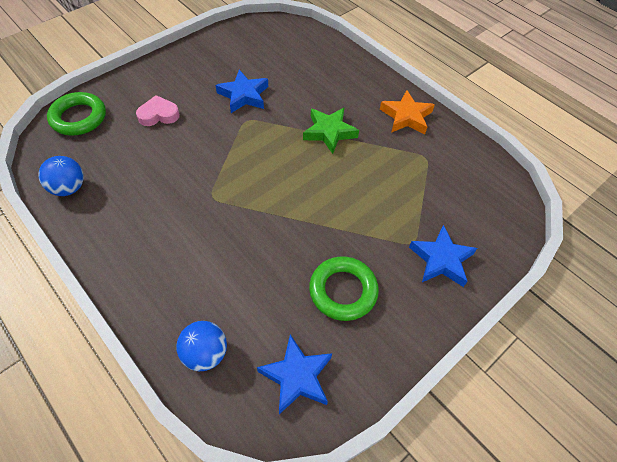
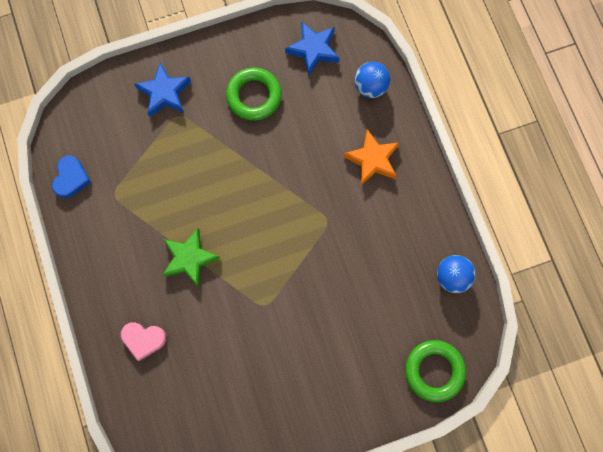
camera: 155 degrees left, 20 degrees up
pink heart [136,95,180,126] -> pink heart moved to [121,322,167,361]
blue star [216,70,268,113] -> none
orange star [380,90,435,134] -> orange star moved to [343,129,399,185]
none -> blue heart [52,156,91,198]

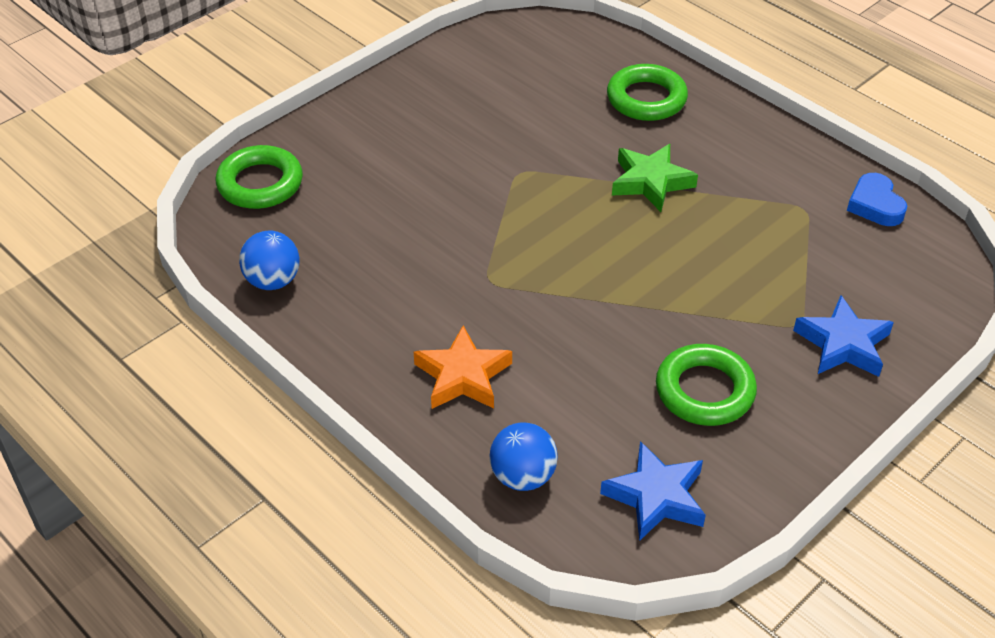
camera: 155 degrees right, 30 degrees down
pink heart [121,322,167,361] -> green ring [607,64,688,121]

